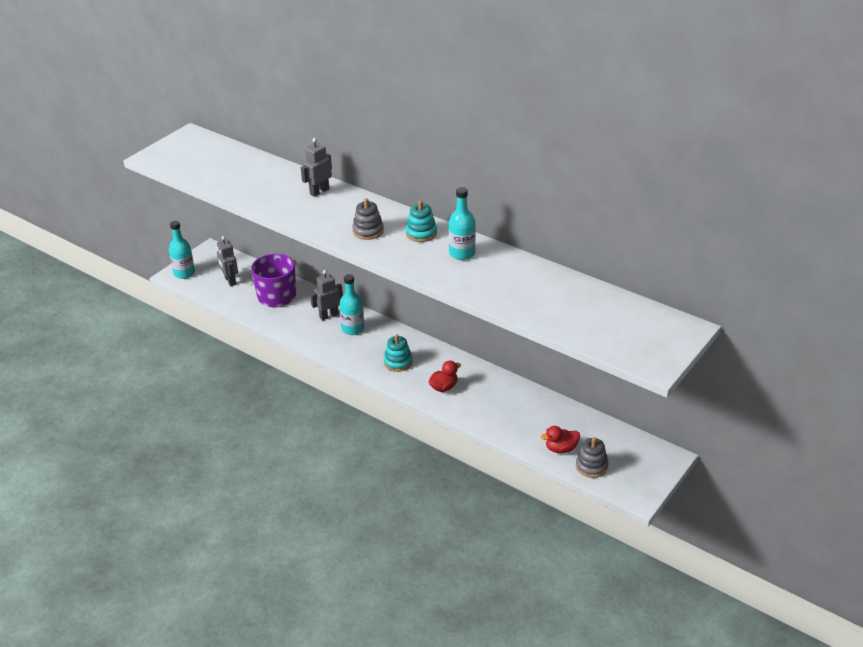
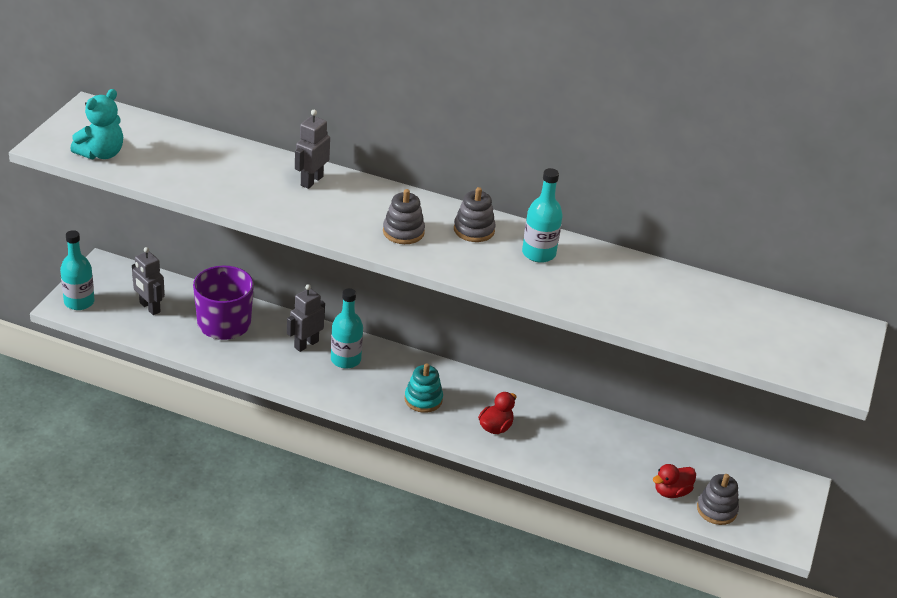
camera: 20 degrees left, 0 degrees up
turquoise stacking toy [406,200,437,242] -> grey stacking toy [454,187,496,242]
none -> turquoise teddy bear [71,89,123,159]

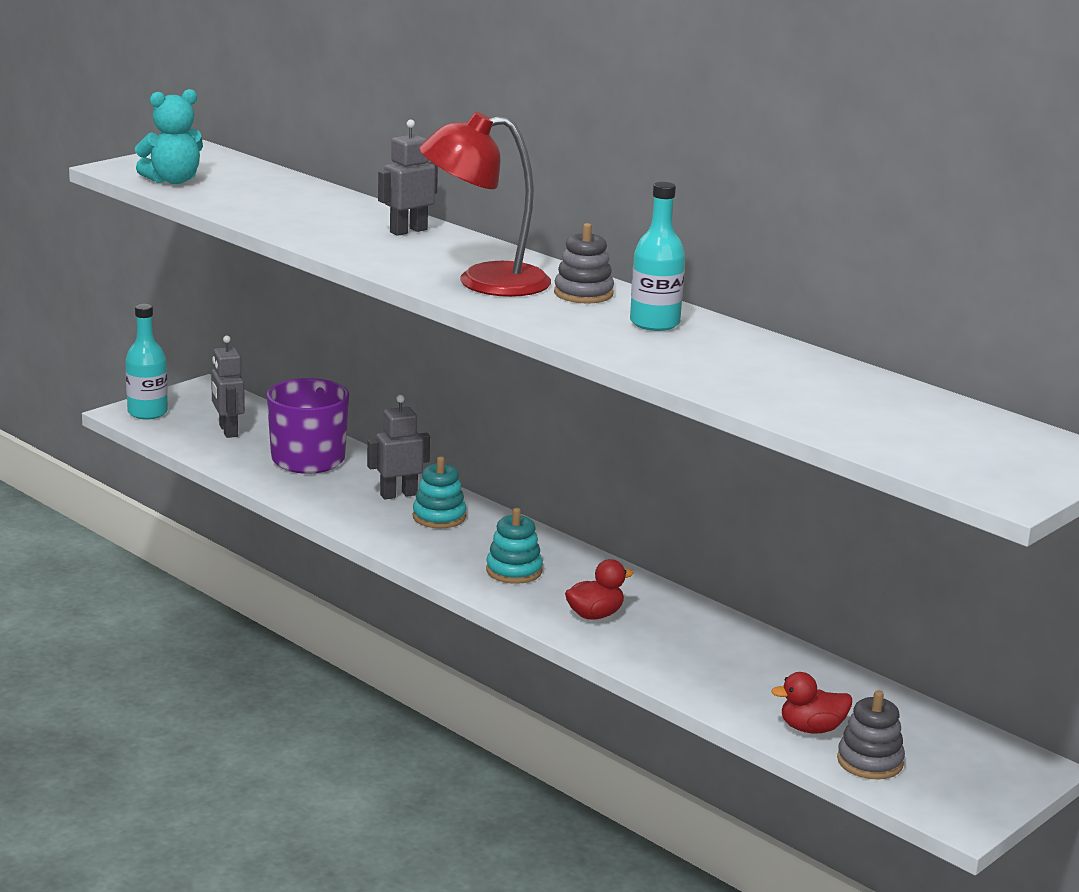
camera: 25 degrees right, 15 degrees down
turquoise bottle [331,288,363,369] -> turquoise stacking toy [413,456,466,528]
grey stacking toy [383,189,425,244] -> red lamp [419,112,551,297]

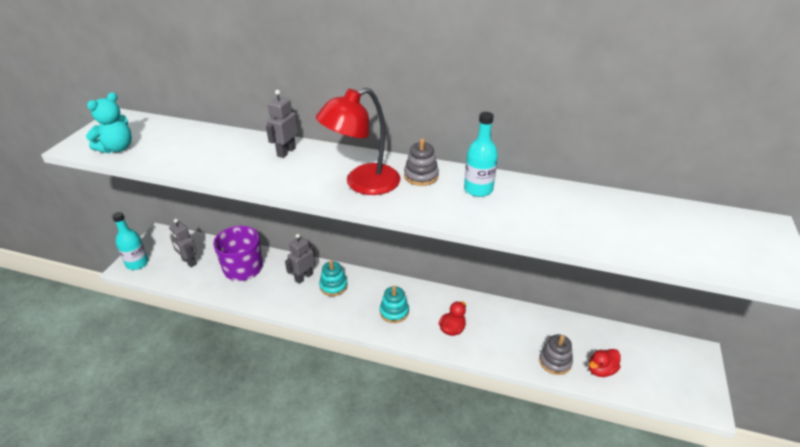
camera: 25 degrees left, 15 degrees up
grey stacking toy [837,690,905,779] -> grey stacking toy moved to [539,334,573,375]

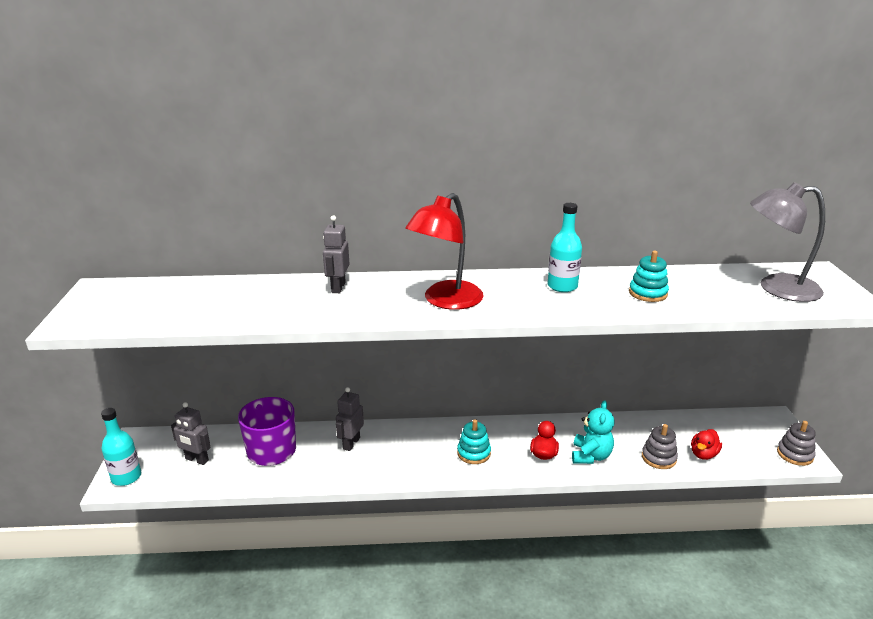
camera: 20 degrees left, 10 degrees down
turquoise teddy bear [86,92,132,153] -> turquoise teddy bear moved to [572,400,615,464]
turquoise stacking toy [319,260,348,296] -> turquoise stacking toy moved to [629,250,669,302]
grey stacking toy [404,139,439,186] -> grey stacking toy moved to [777,421,816,466]
none -> grey lamp [750,182,825,302]

